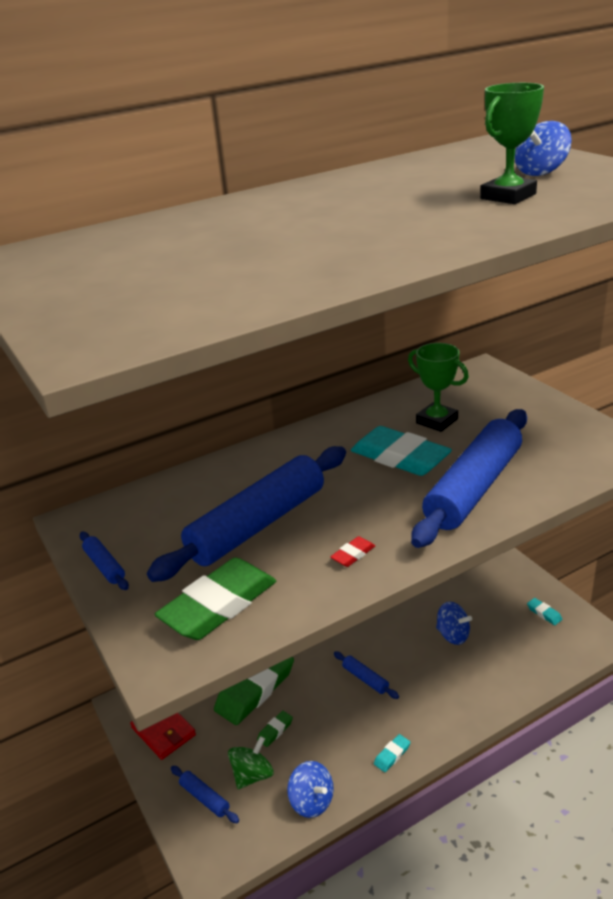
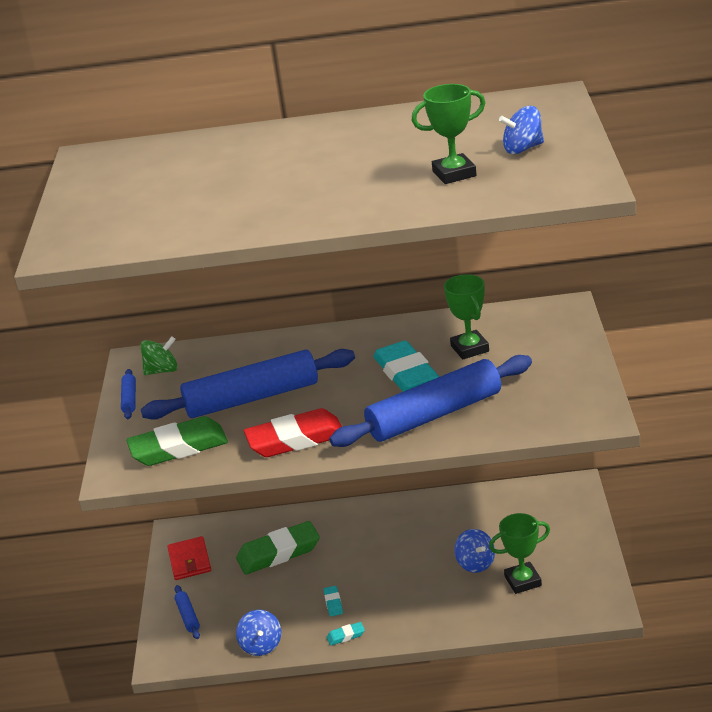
camera: 30 degrees right, 0 degrees up
green spinning top [228,736,274,789] -> green spinning top moved to [141,336,178,375]
green eraser [257,711,293,747] -> none
red eraser [330,536,375,567] -> red eraser [244,408,342,457], size x2.38
blue rolling pin [334,651,399,699] -> none
turquoise eraser [527,598,562,625] -> turquoise eraser moved to [323,586,343,616]
none -> green trophy [489,513,550,594]

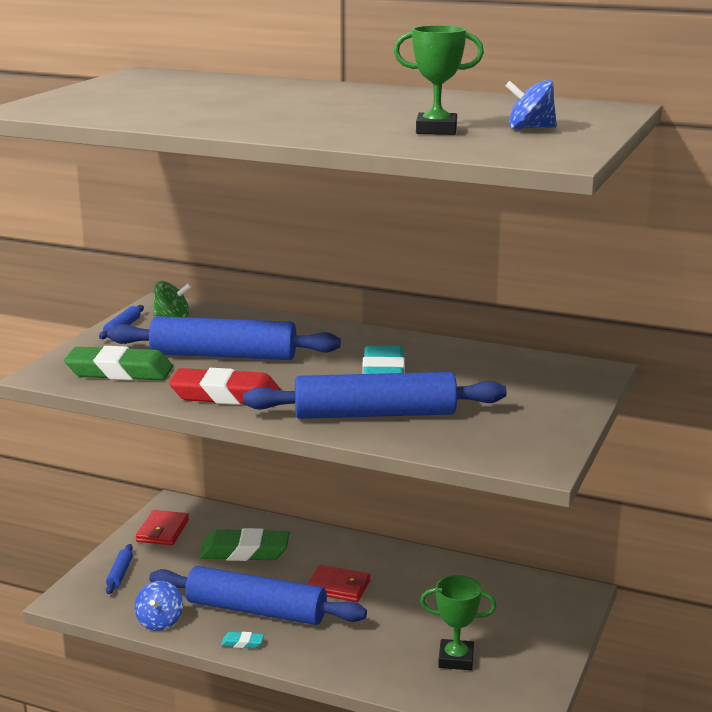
camera: 20 degrees right, 10 degrees down
turquoise eraser [323,586,343,616] -> blue rolling pin [149,566,367,625]
green trophy [444,274,489,359] -> none
blue spinning top [454,529,495,573] -> none
none -> red wallet [307,565,371,602]

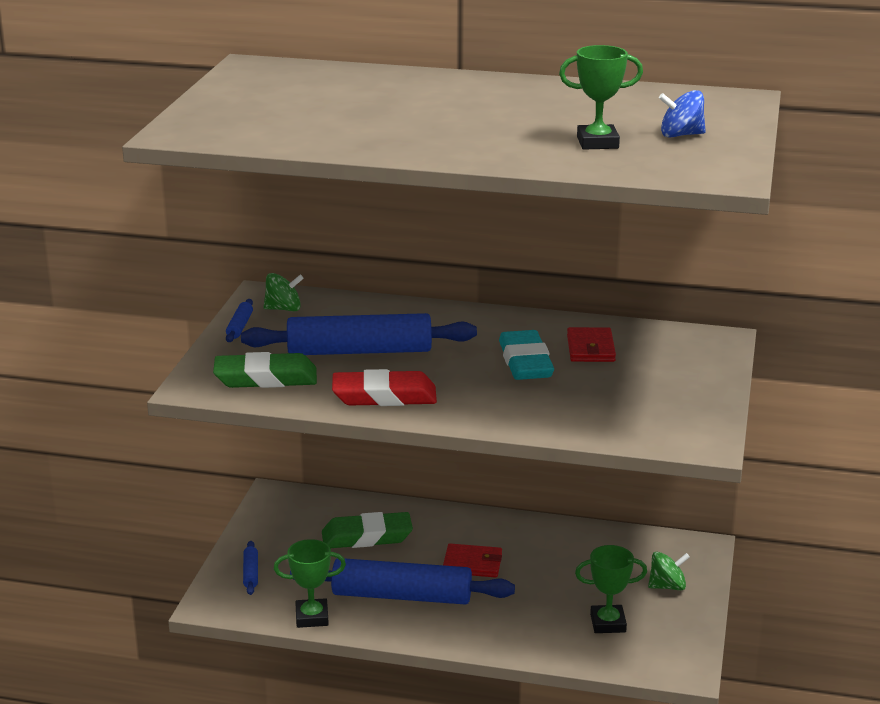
camera: 10 degrees left, 5 degrees up
blue spinning top [135,581,183,631] -> green trophy [274,539,346,628]
red wallet [136,510,189,545] -> red wallet moved to [567,327,616,362]
turquoise eraser [221,632,264,648] -> none
blue rolling pin [243,372,507,419] -> none
none -> green spinning top [648,552,690,590]

